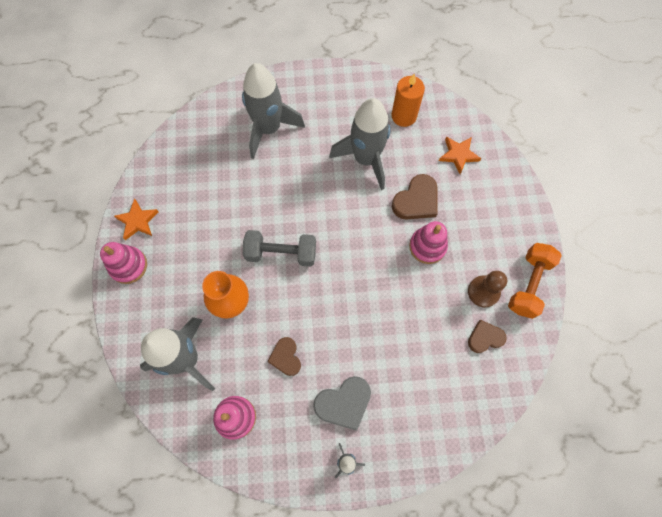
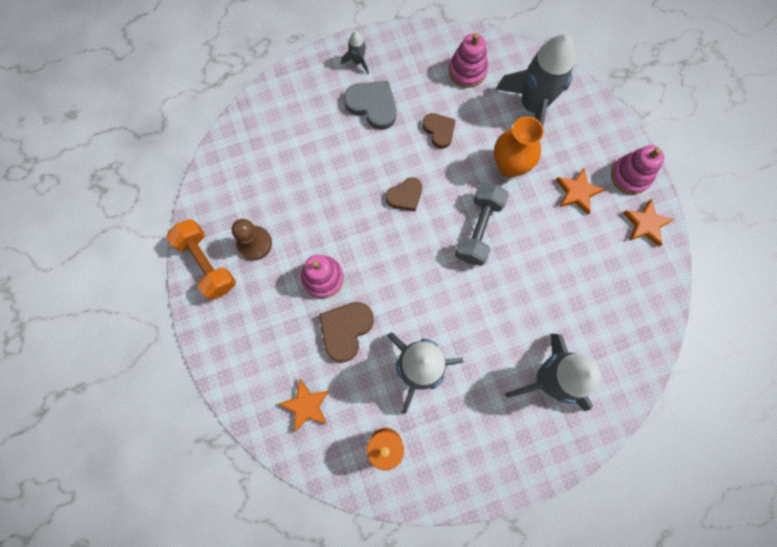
camera: 165 degrees right, 5 degrees up
grey dumbbell [243,230,316,267] -> grey dumbbell turned 60 degrees counterclockwise [455,183,509,266]
grey heart [313,376,371,431] -> grey heart turned 75 degrees clockwise [344,81,396,130]
brown heart [468,320,507,353] -> brown heart moved to [386,177,422,211]
orange dumbbell [508,243,562,319] -> orange dumbbell turned 45 degrees counterclockwise [166,219,236,300]
none -> orange star [556,167,604,215]

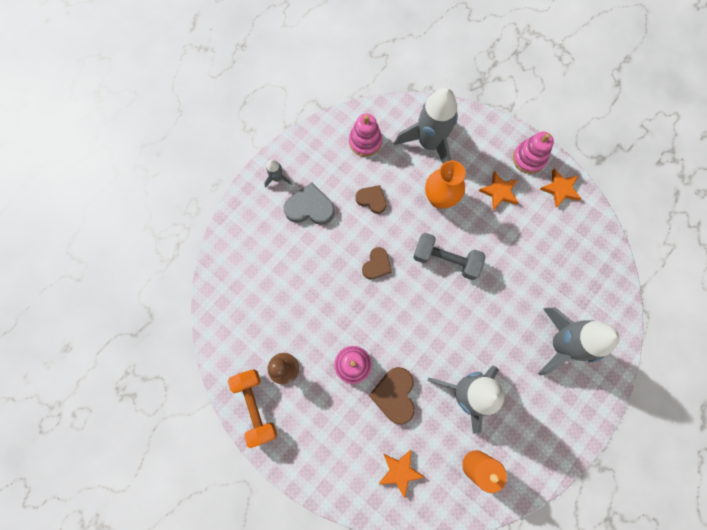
camera: 30 degrees left, 0 degrees up
orange dumbbell [166,219,236,300] -> orange dumbbell turned 45 degrees clockwise [228,369,277,448]
grey dumbbell [455,183,509,266] -> grey dumbbell turned 60 degrees counterclockwise [413,233,486,280]

